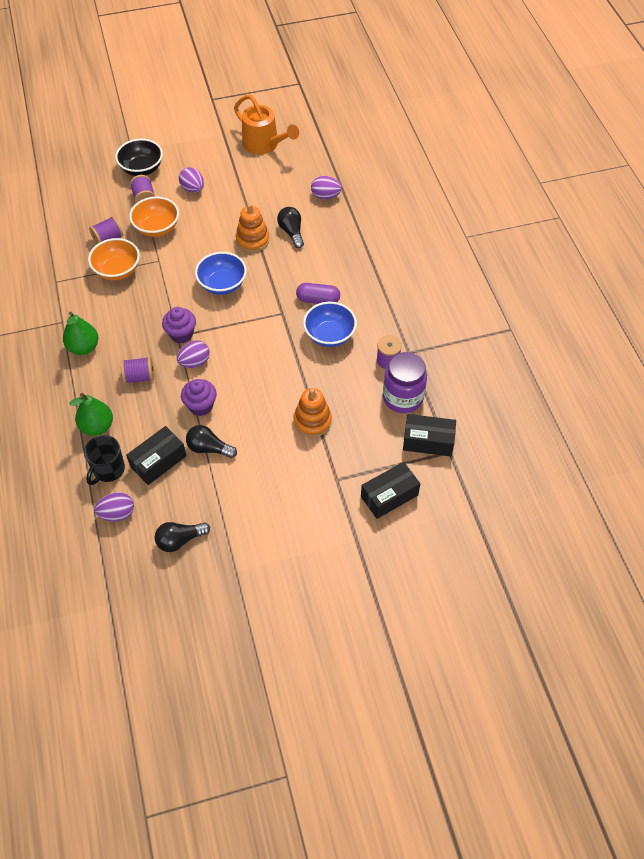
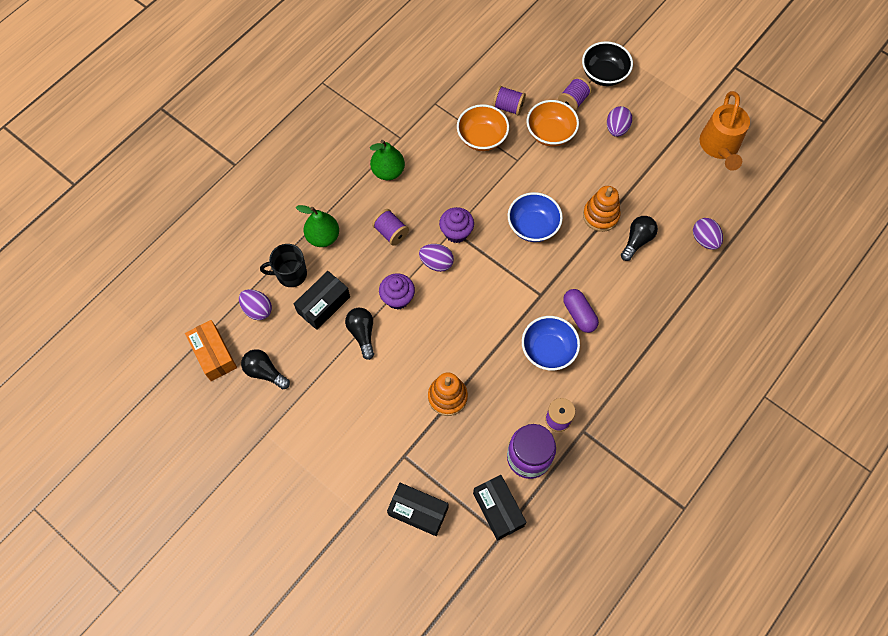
camera: 55 degrees right, 10 degrees up
black box [126,426,186,485] -> black box turned 60 degrees counterclockwise [294,271,350,330]
none -> orange box [185,320,237,381]

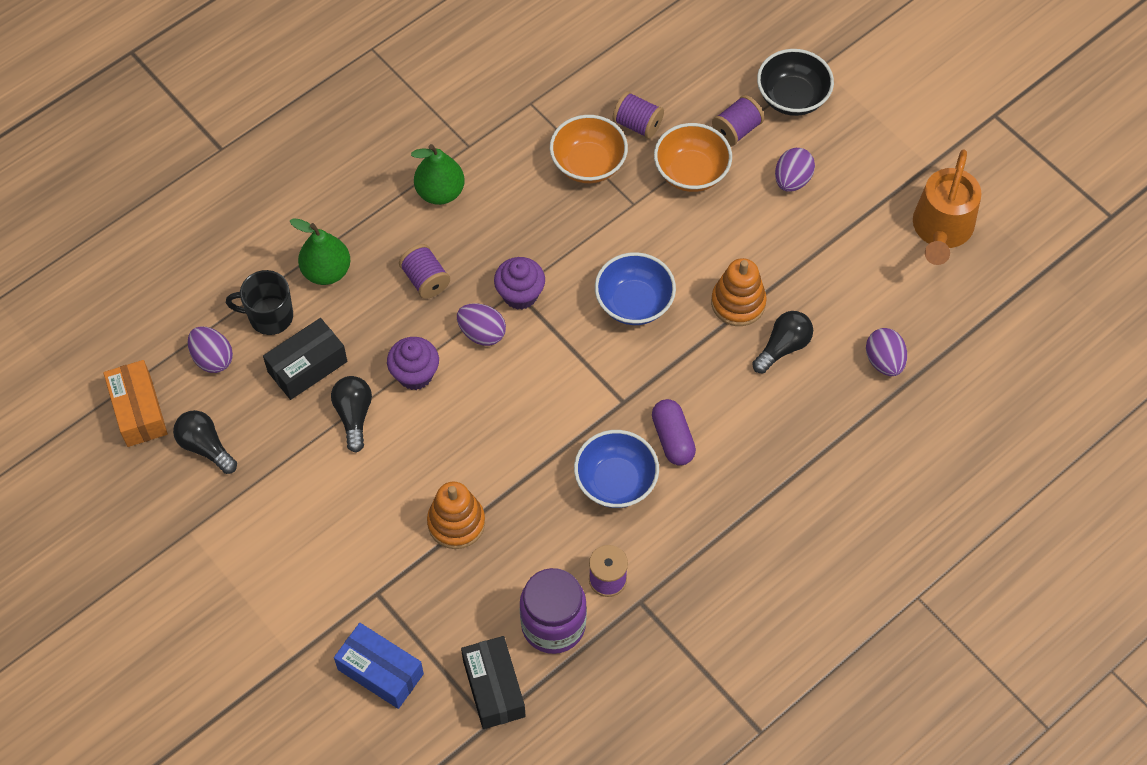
camera: 10 degrees right, 5 degrees down
black box [387,483,448,536] -> blue box [334,623,424,709]

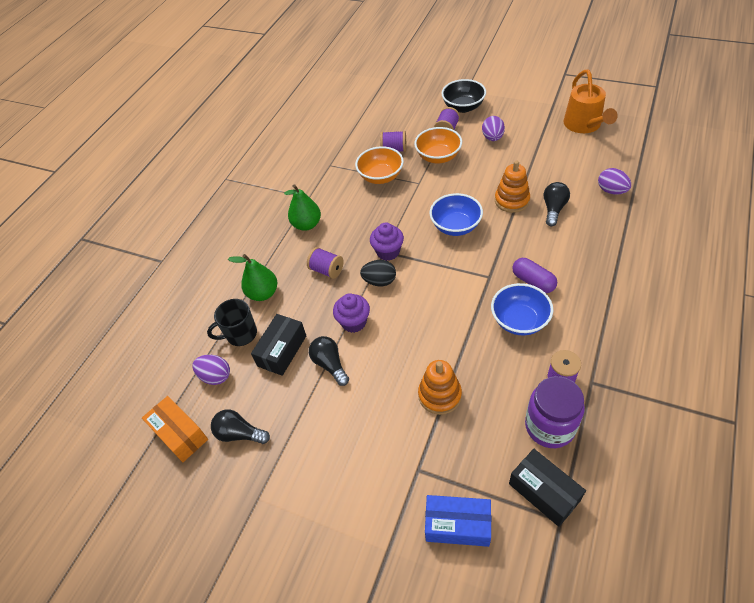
camera: 20 degrees left, 10 degrees down
purple egg [457,303,506,346] -> black egg [360,260,396,286]

